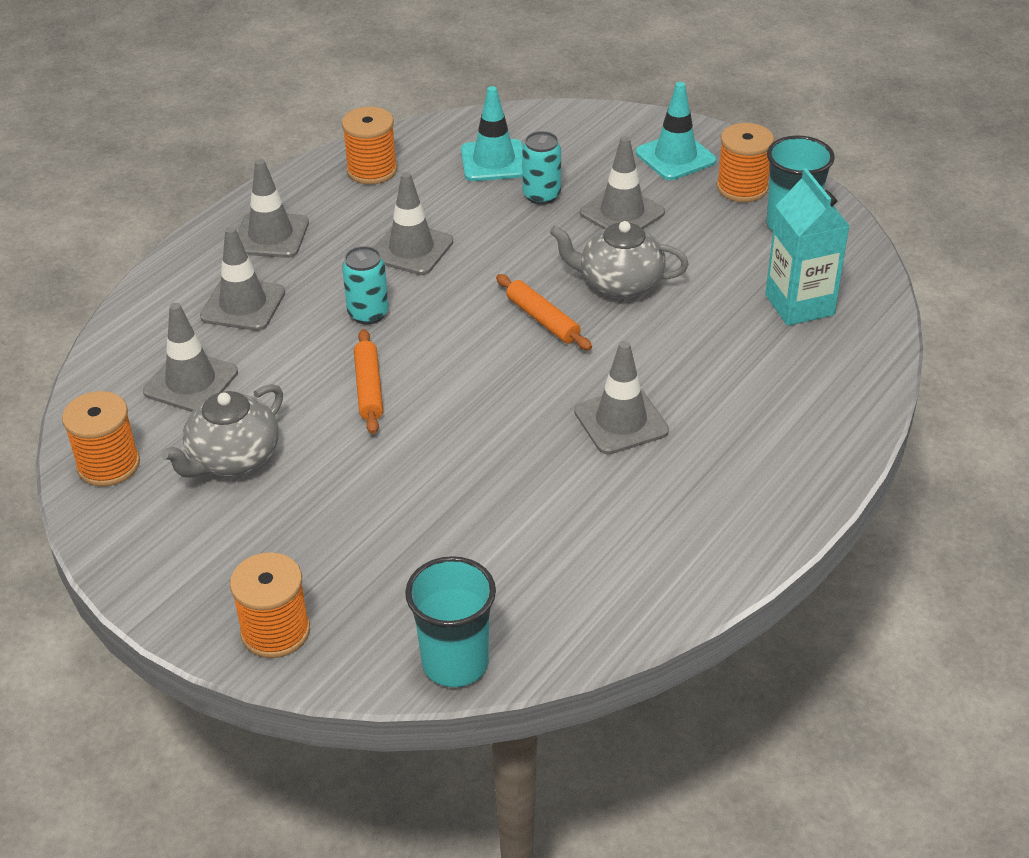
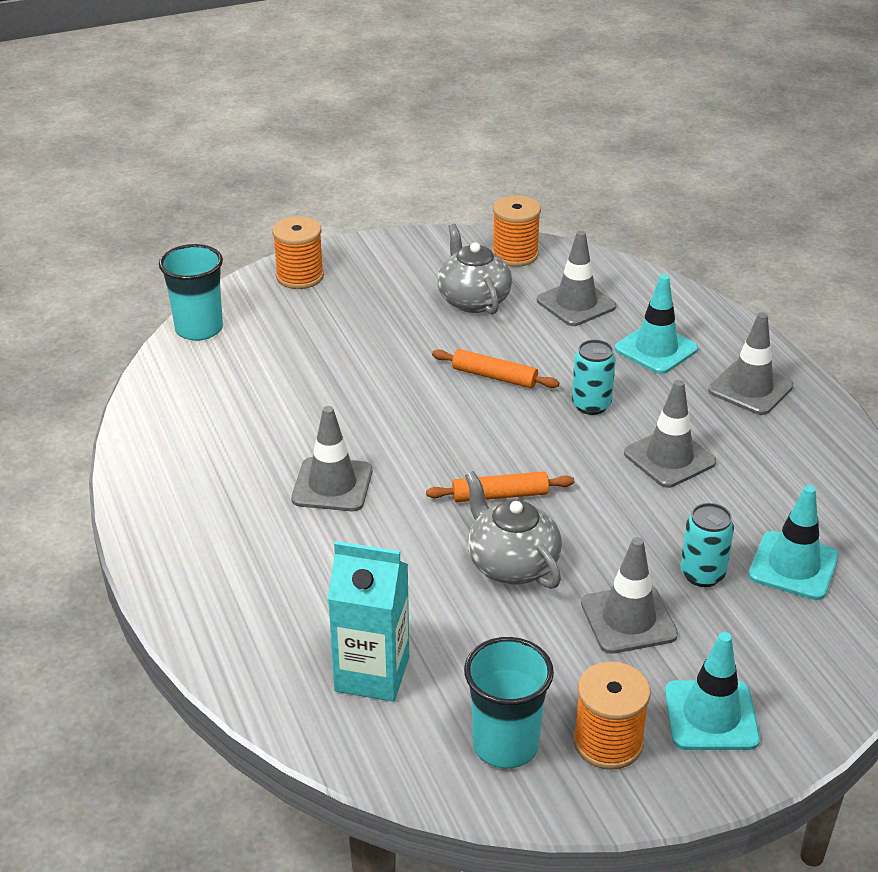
camera: 120 degrees right, 5 degrees down
grey traffic cone [200,227,285,331] -> turquoise traffic cone [615,274,698,374]
orange spool [342,106,397,184] -> none
grey teapot [550,221,689,299] -> grey teapot turned 75 degrees counterclockwise [465,471,562,589]

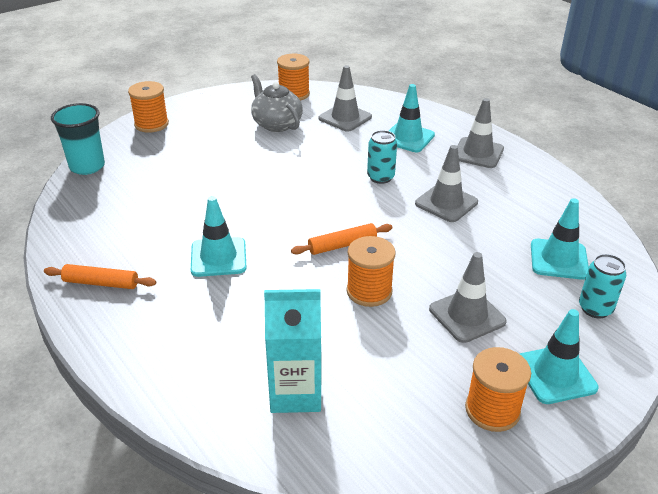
camera: 15 degrees left, 0 degrees up
grey traffic cone [291,406,373,511] -> turquoise traffic cone [191,196,247,277]
orange rolling pin [432,349,559,388] -> orange rolling pin moved to [44,264,156,289]
turquoise cup [464,637,554,768] -> none
grey teapot [465,471,562,589] -> orange spool [347,236,396,307]
turquoise can [680,503,734,587] -> turquoise can moved to [579,254,626,318]

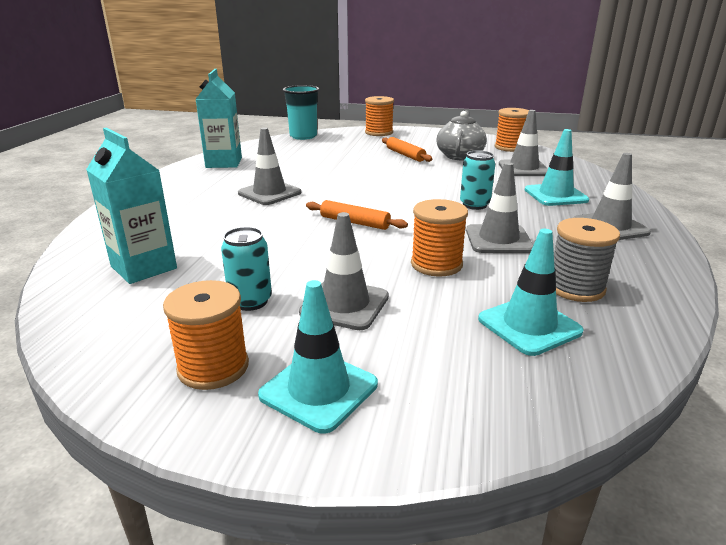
camera: 50 degrees right, 10 degrees down
orange rolling pin [44,264,156,289] -> orange rolling pin moved to [382,137,433,162]
turquoise traffic cone [191,196,247,277] -> grey traffic cone [238,128,301,205]
orange spool [347,236,396,307] -> orange spool moved to [411,199,468,277]
turquoise can [579,254,626,318] -> turquoise can moved to [221,227,272,311]
none -> turquoise carton [196,69,242,168]
none -> grey spool [554,218,620,302]

